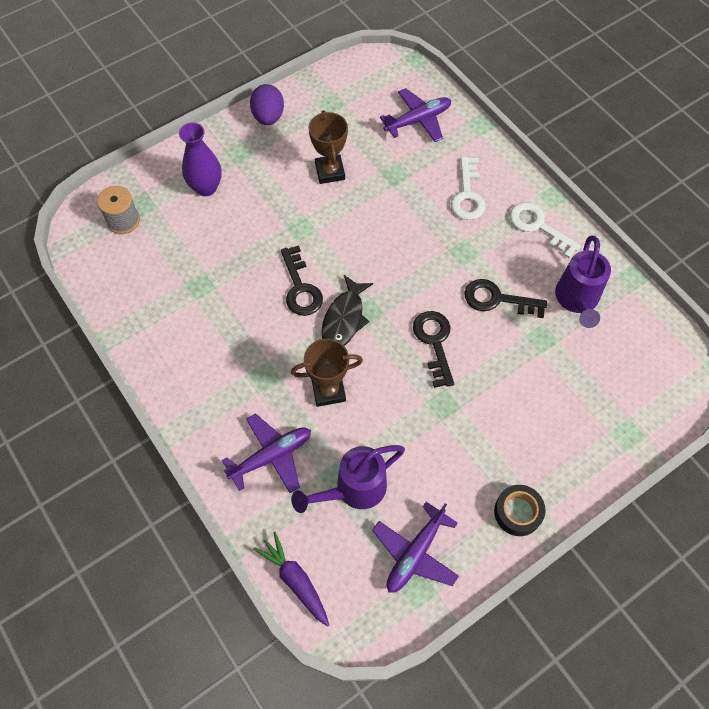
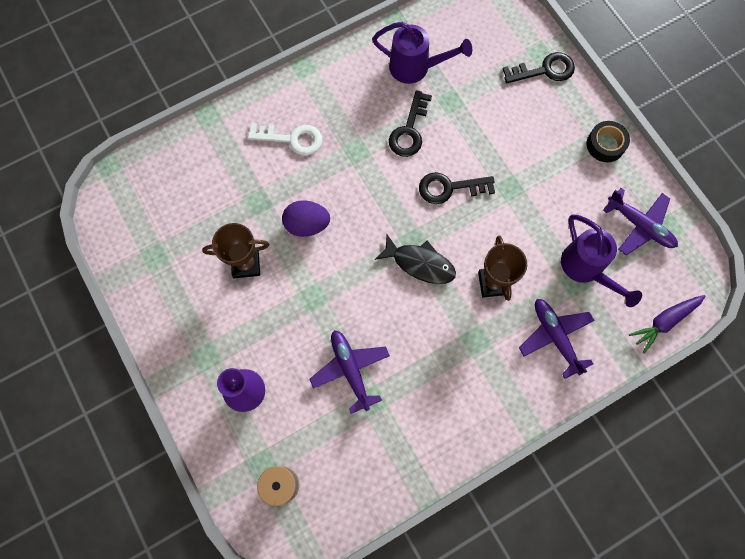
camera: 85 degrees left, 10 degrees up
purple egg [250,84,284,125] -> purple egg moved to [282,200,330,237]
black key [281,245,323,316] -> black key moved to [503,52,575,83]
purple plane [380,88,451,142] -> purple plane moved to [309,330,390,414]
white key [510,202,581,258] -> none

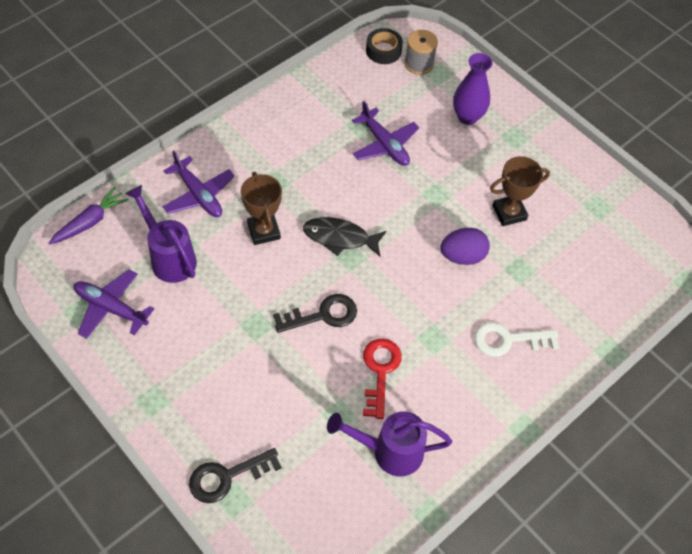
camera: 165 degrees right, 15 degrees down
black key [389,90,432,157] -> red key [363,339,402,419]
black tape [587,121,630,162] -> black tape moved to [366,28,403,64]

